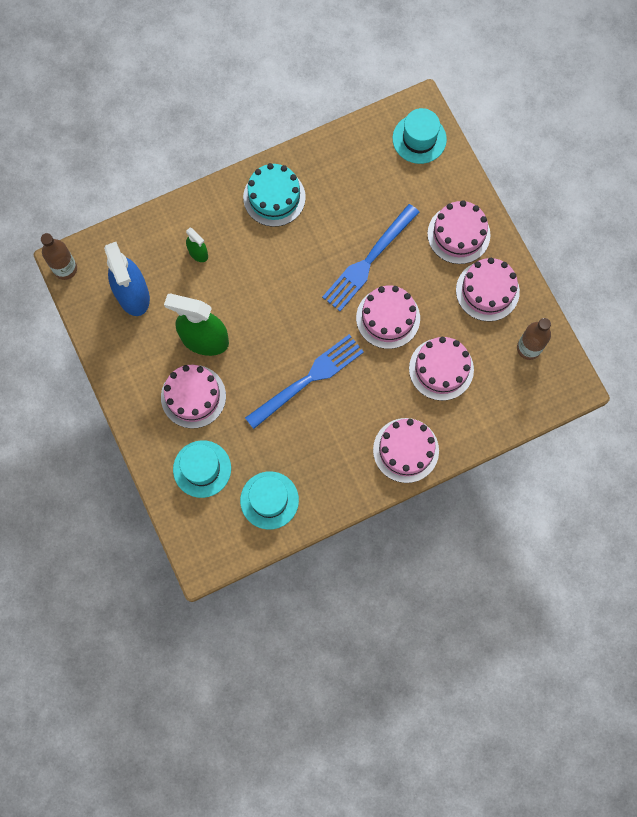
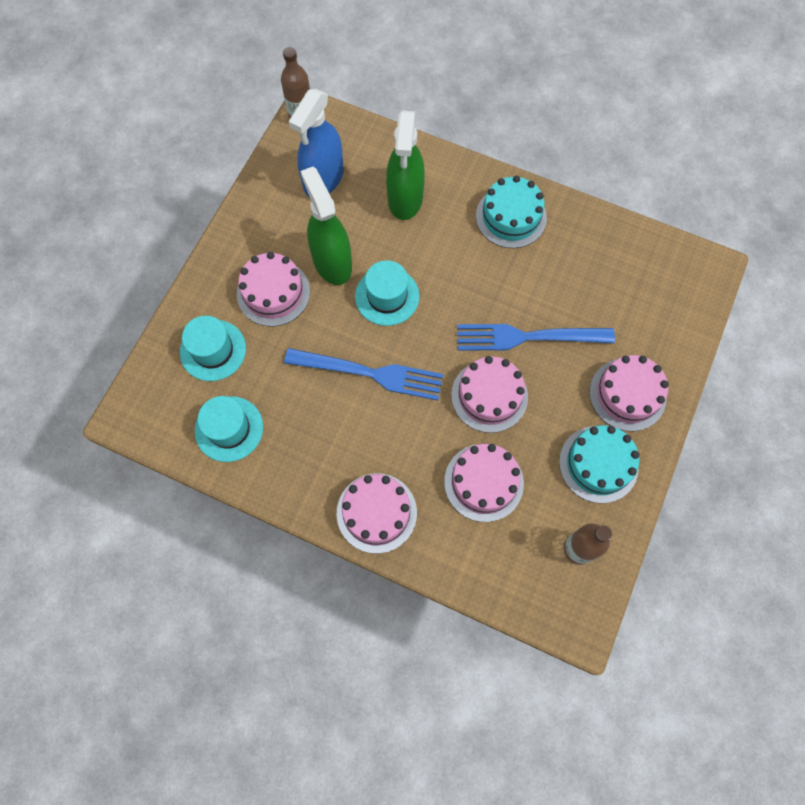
camera: 50 degrees right, 5 degrees down
green spray bottle [186,228,208,262] -> green spray bottle [386,110,425,220], size x2.03
turquoise hat [393,108,447,164] -> turquoise hat moved to [355,260,420,326]
pink cake [456,258,520,322] -> turquoise cake [559,425,639,503]

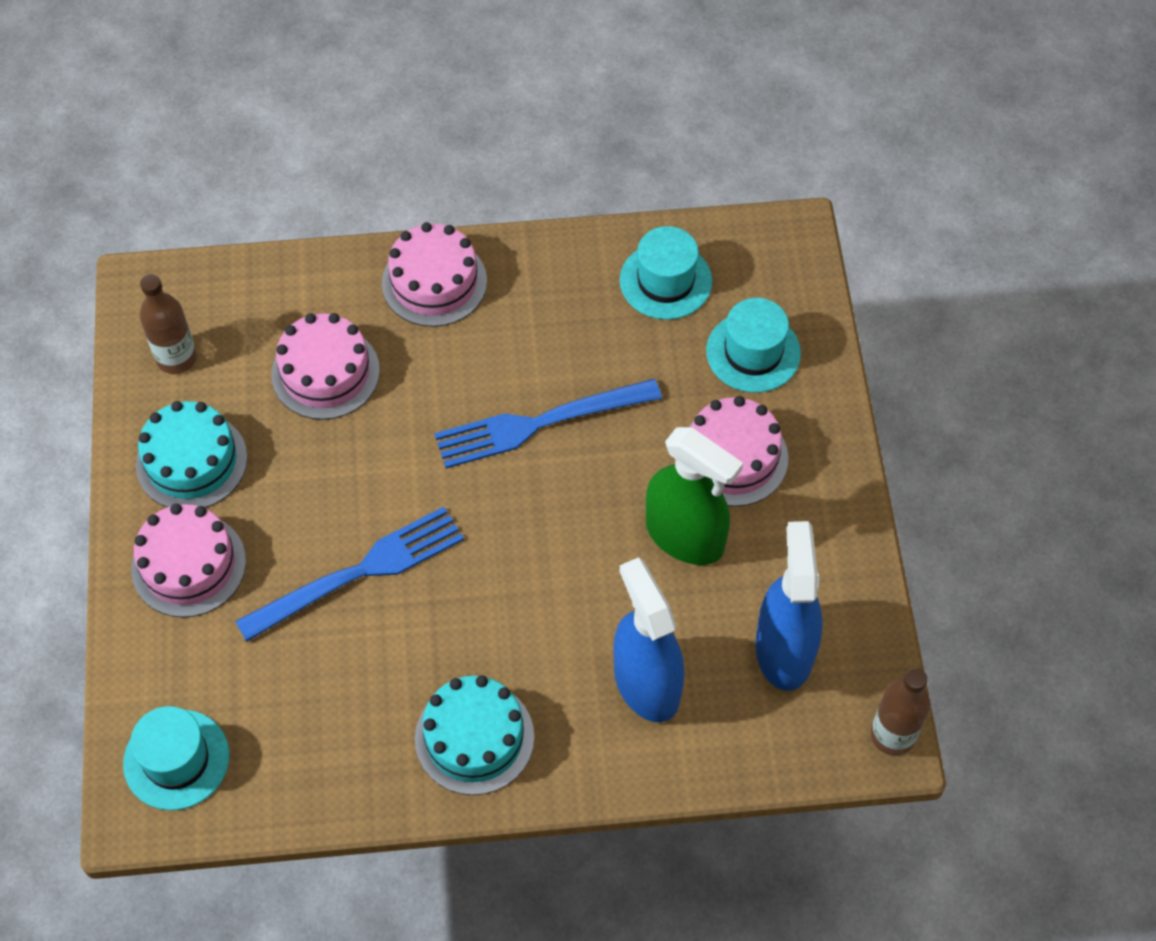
camera: 150 degrees right, 10 degrees down
turquoise hat [355,260,420,326] -> turquoise hat moved to [123,706,229,810]
green spray bottle [386,110,425,220] -> blue spray bottle [613,557,685,722]
pink cake [451,356,528,433] -> none

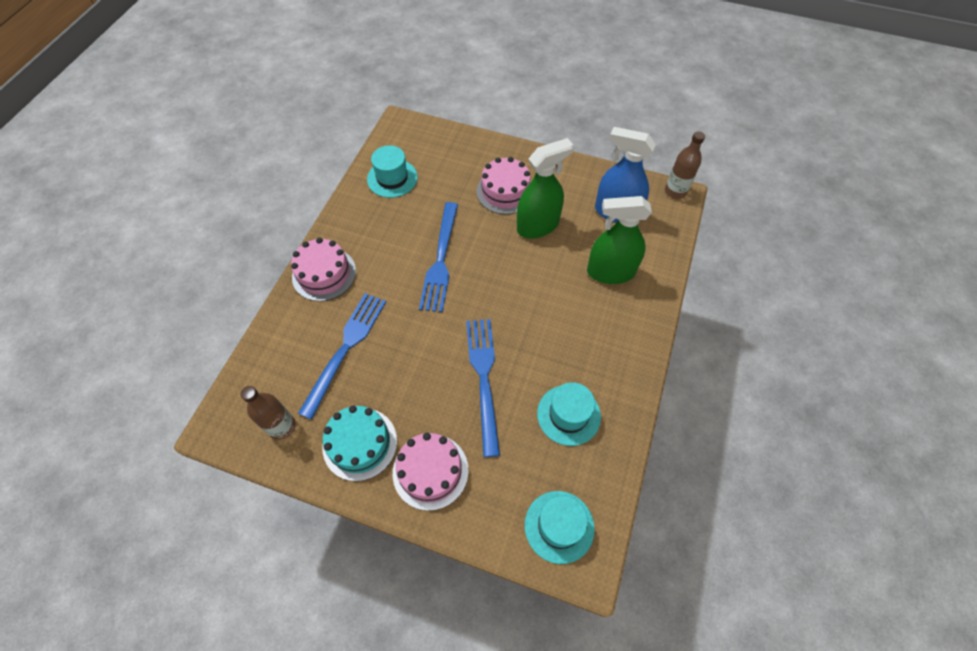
camera: 65 degrees left, 0 degrees up
pink cake [271,313,380,420] -> blue fork [298,293,386,420]
turquoise cake [415,675,534,795] -> none
blue spray bottle [613,557,685,722] -> green spray bottle [587,196,652,284]
turquoise hat [706,298,801,393] -> turquoise hat moved to [537,382,601,446]

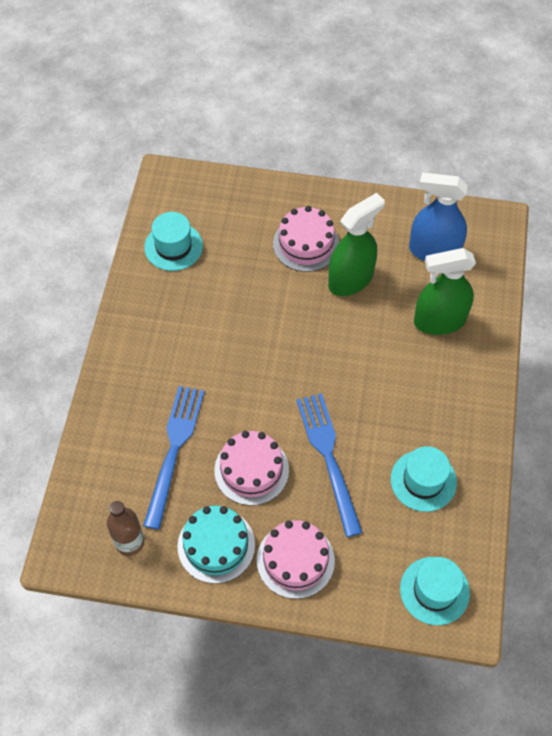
camera: 10 degrees left, 0 degrees up
pink cake [291,238,356,301] -> pink cake moved to [214,431,289,506]
blue fork [419,202,458,312] -> none
brown bottle [665,131,705,199] -> none

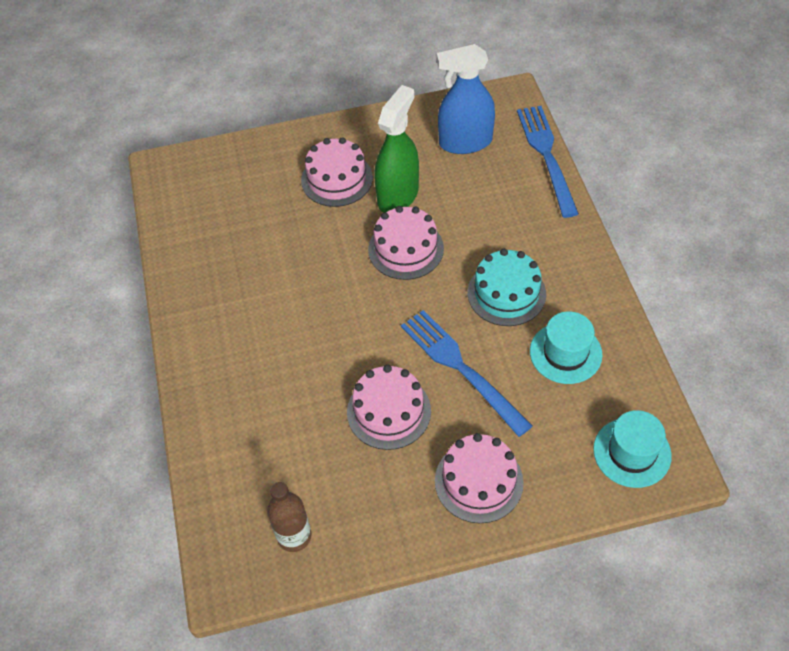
camera: 20 degrees left, 5 degrees down
blue fork [143,386,204,530] -> blue fork moved to [517,106,579,218]
turquoise hat [144,212,203,271] -> none
turquoise cake [177,506,255,584] -> turquoise cake moved to [467,249,546,326]
green spray bottle [414,248,476,335] -> none
none -> pink cake [368,206,444,280]

